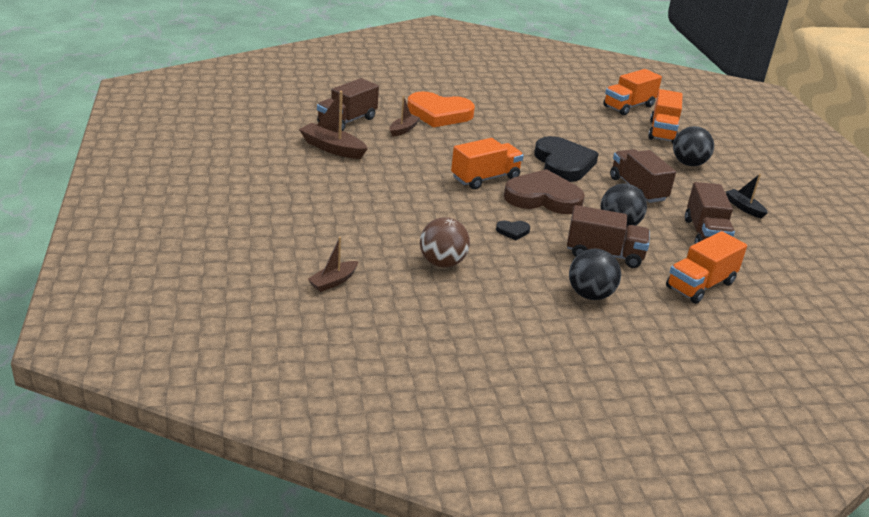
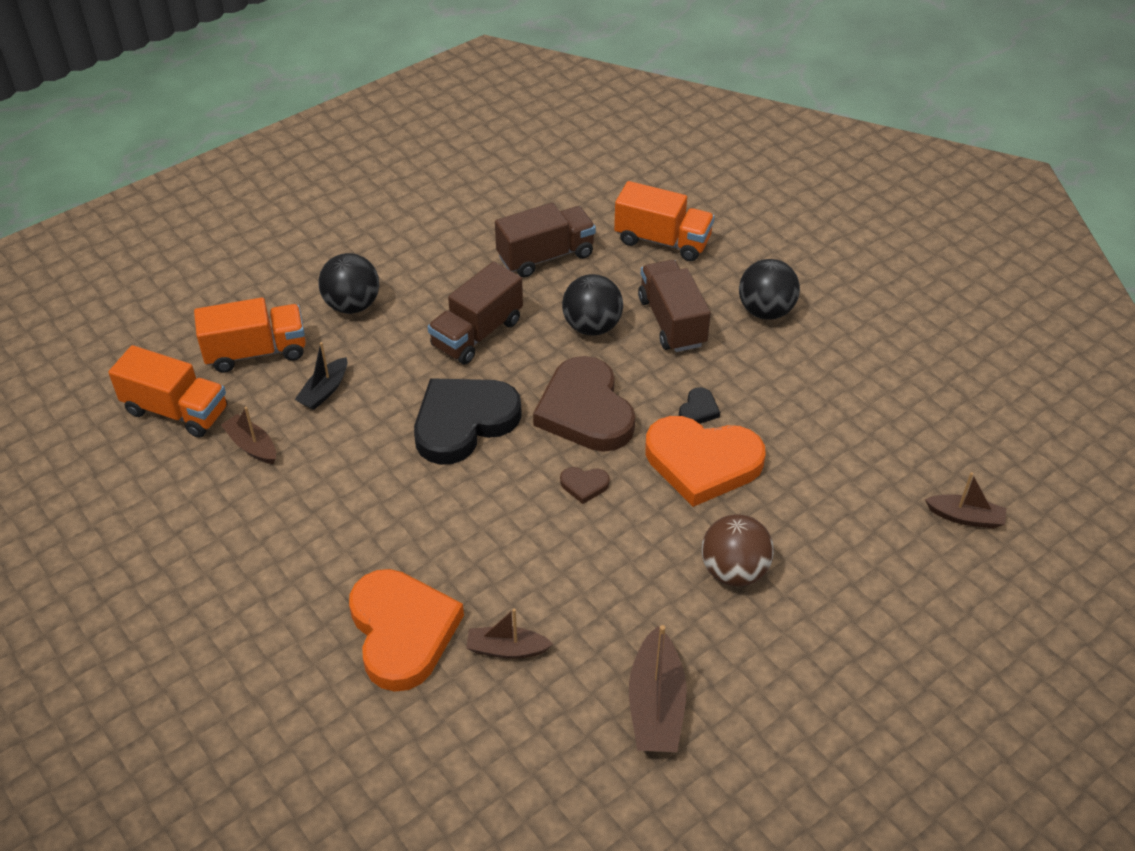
camera: 115 degrees left, 15 degrees up
brown truck [317,78,379,131] -> none
brown ball [420,217,470,268] -> brown ball moved to [701,514,774,586]
orange truck [451,138,524,189] -> brown heart [560,467,610,504]
black heart [496,220,530,240] -> black heart turned 60 degrees clockwise [679,387,720,424]
black boat [725,174,768,218] -> black boat moved to [295,342,347,410]
none -> brown boat [221,407,276,464]
none -> orange heart [645,416,766,507]

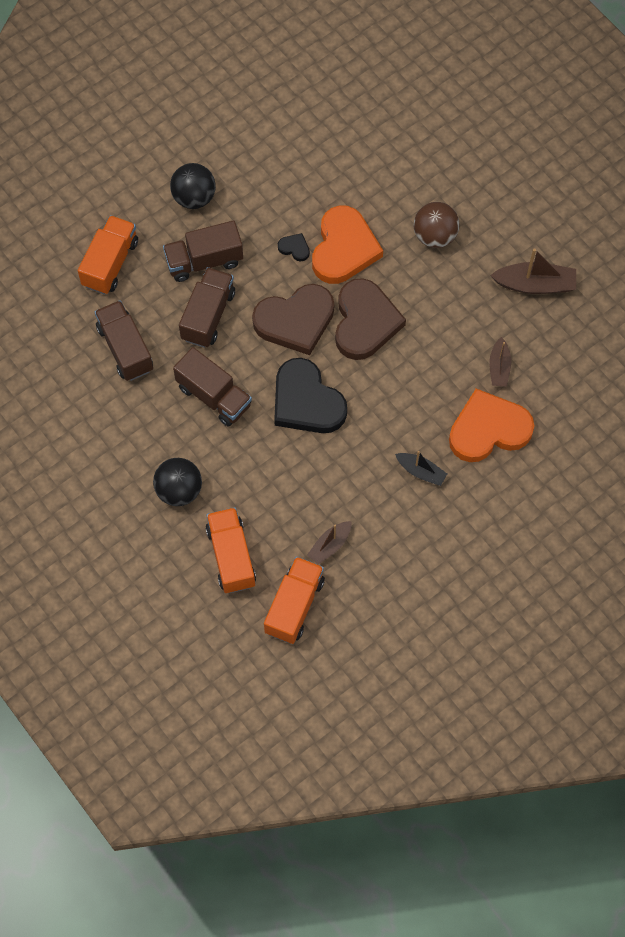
camera: 90 degrees left, 20 degrees up
black boat [295,342,347,410] -> black boat moved to [395,451,447,486]
brown heart [560,467,610,504] -> brown heart [335,278,406,360], size x2.45
black ball [562,274,623,336] -> brown truck [179,267,235,348]
brown boat [925,472,1006,528] -> none

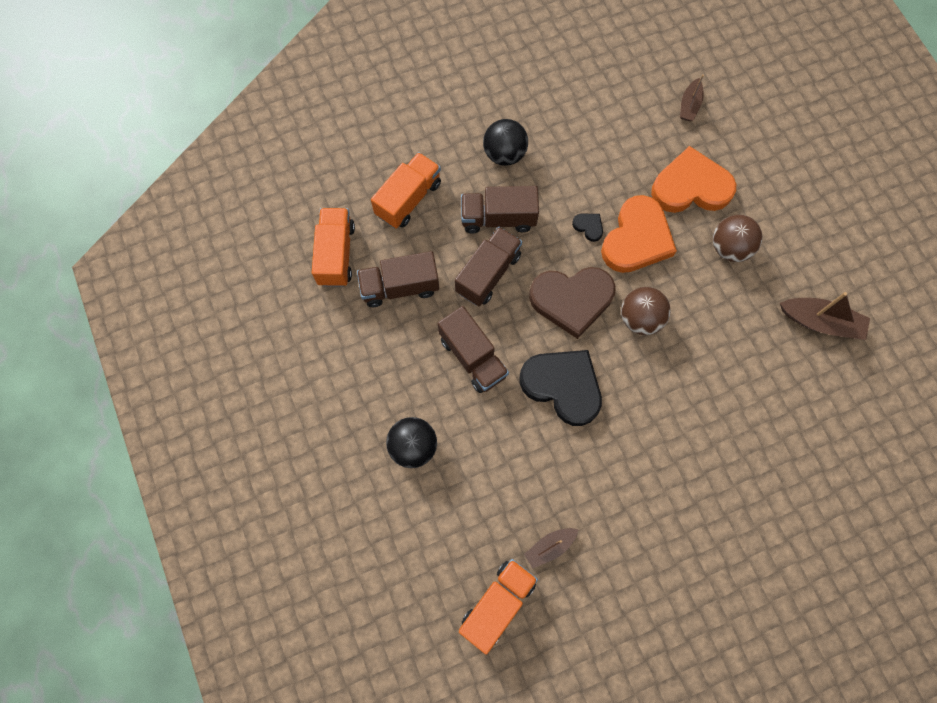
camera: 15 degrees right, 5 degrees up
brown truck [95,300,153,381] -> brown truck turned 90 degrees counterclockwise [357,251,439,307]
orange truck [206,507,256,593] -> orange truck moved to [312,208,355,287]
black heart [274,358,347,433] -> black heart turned 150 degrees clockwise [519,350,602,426]
brown heart [335,278,406,360] -> brown ball [621,287,671,335]
black boat [395,451,447,486] -> none
orange heart [449,389,534,462] -> orange heart moved to [651,146,736,213]
brown boat [489,337,511,387] -> brown boat moved to [680,74,704,121]

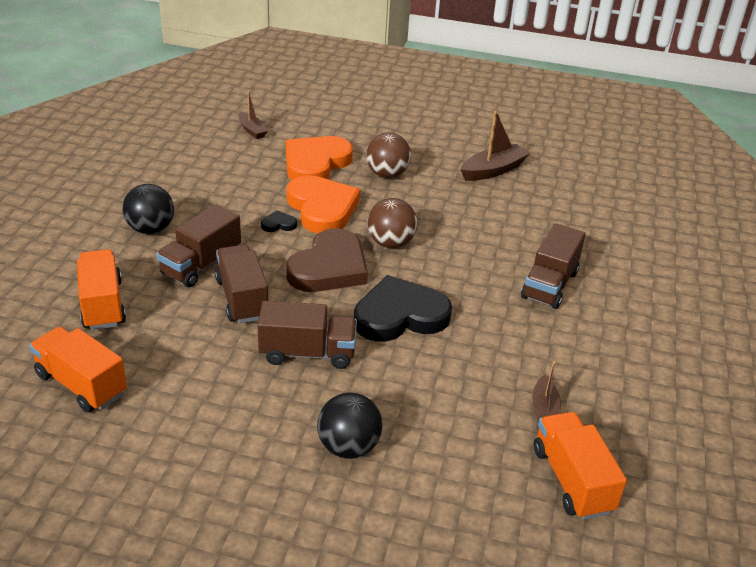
camera: 55 degrees left, 35 degrees down
brown truck [357,251,439,307] -> brown truck moved to [521,223,586,309]

